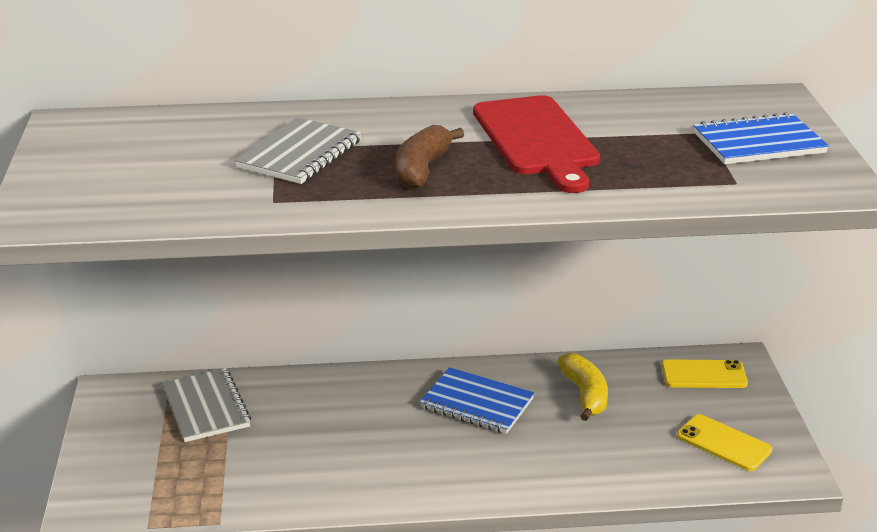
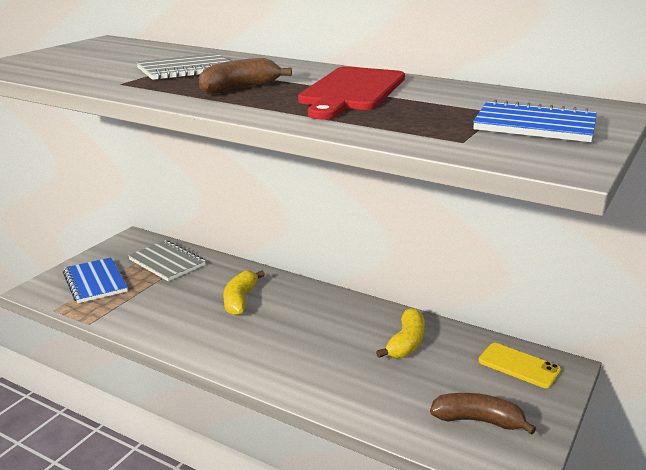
camera: 35 degrees right, 5 degrees down
grey notebook [162,368,251,442] -> grey notebook turned 60 degrees counterclockwise [128,240,206,281]
blue notebook [420,367,534,434] -> blue notebook moved to [63,257,128,303]
yellow phone [677,414,772,471] -> brown banana [430,393,536,435]
none -> yellow banana [223,270,265,316]

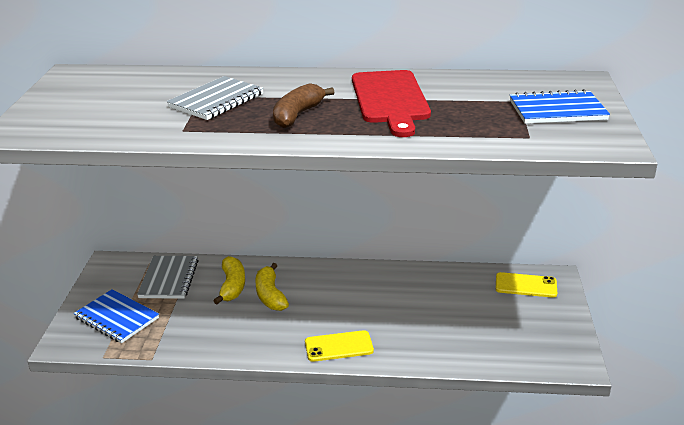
camera: 25 degrees left, 5 degrees up
grey notebook [128,240,206,281] -> grey notebook turned 75 degrees clockwise [137,256,199,299]
yellow banana [376,308,425,358] -> yellow banana moved to [213,256,245,304]
brown banana [430,393,536,435] -> none
none -> yellow phone [305,330,374,362]

